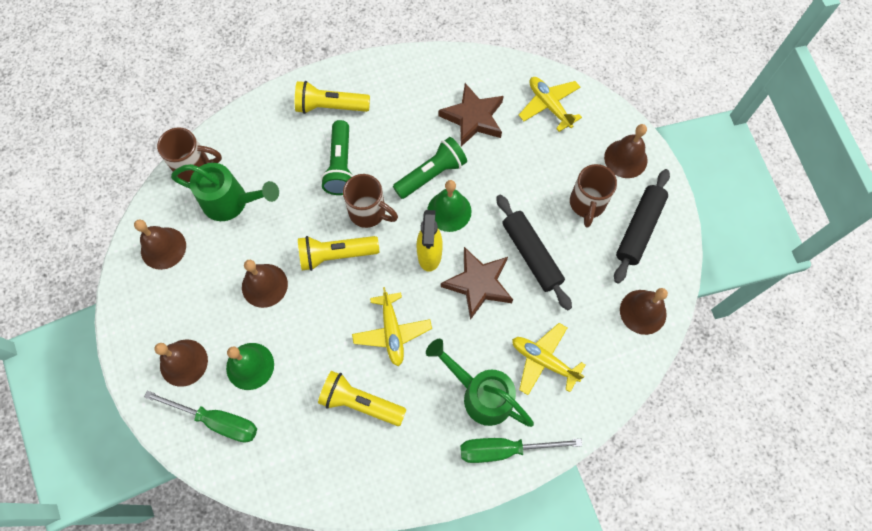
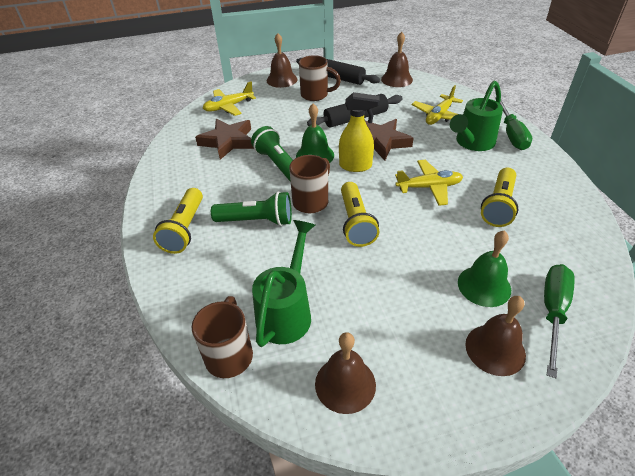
camera: 85 degrees left, 25 degrees down
brown bell [242,260,288,308] -> none

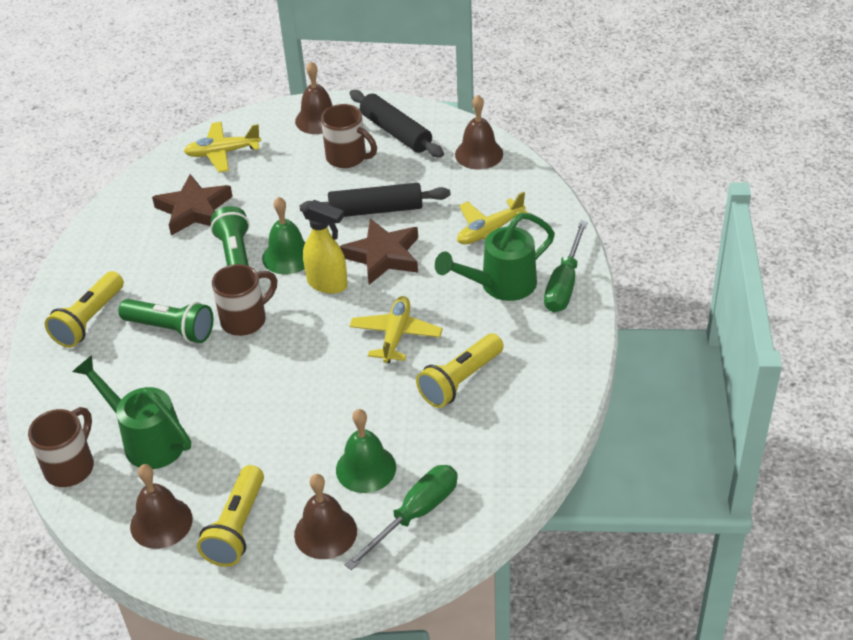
camera: 20 degrees right, 0 degrees up
green watering can [252,220,315,347] -> green watering can turned 90 degrees counterclockwise [72,355,191,469]
yellow flashlight [341,182,379,247] -> yellow flashlight moved to [197,465,264,567]
yellow plane [395,160,463,206] -> yellow plane turned 90 degrees counterclockwise [350,296,443,363]

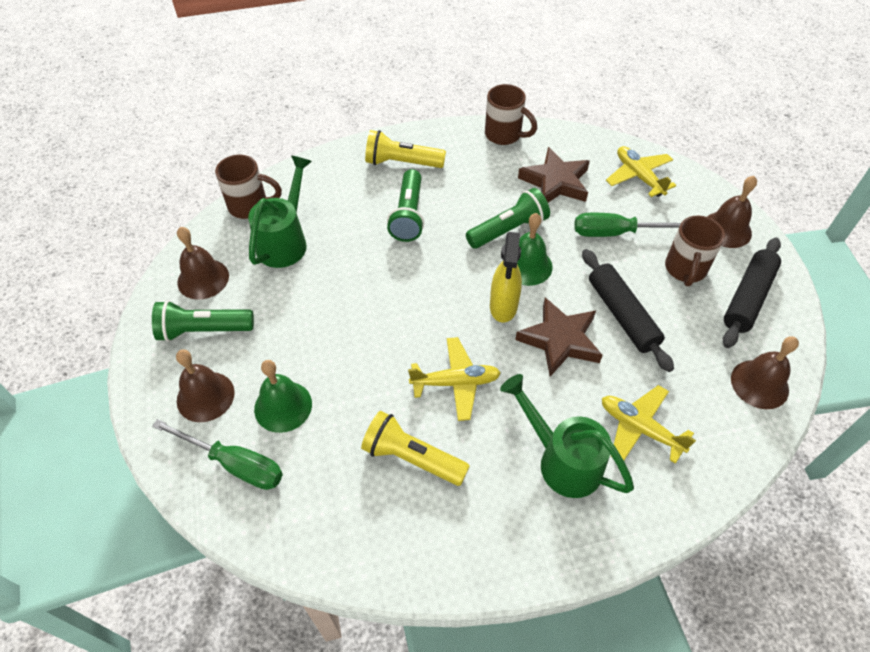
camera: 70 degrees right, 10 degrees up
yellow flashlight [197,465,264,567] -> green flashlight [152,300,254,342]
brown mug [212,264,277,336] -> brown mug moved to [485,84,537,145]
green screwdriver [544,220,588,312] -> green screwdriver moved to [574,213,681,237]

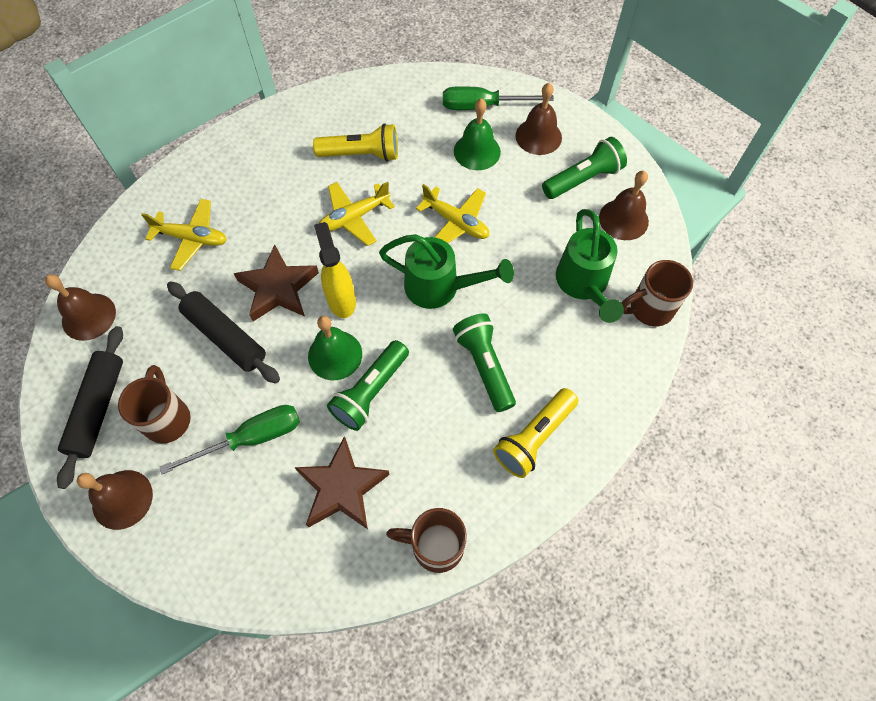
camera: 155 degrees right, 10 degrees up
yellow flashlight [365,130,446,168] -> yellow flashlight turned 150 degrees clockwise [493,388,578,478]
green watering can [500,374,634,498] -> green watering can moved to [379,234,514,309]
yellow plane [606,146,676,197] -> yellow plane moved to [416,184,489,243]

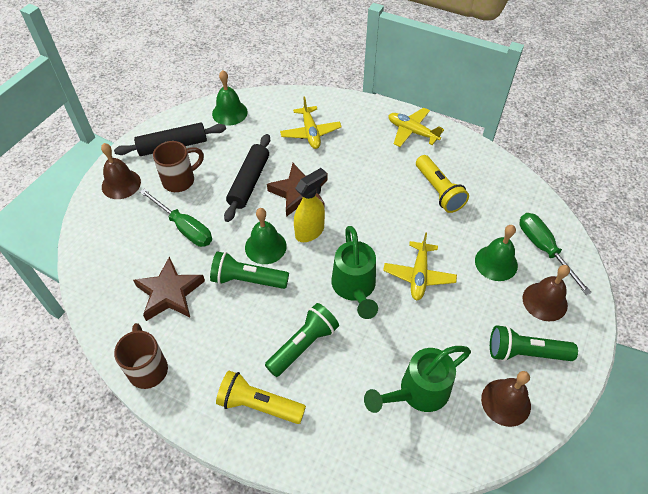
camera: 65 degrees right, 10 degrees down
brown bell [45,274,116,341] -> green bell [212,70,248,126]
yellow plane [319,182,395,246] -> yellow plane moved to [388,107,444,147]
green flashlight [542,137,627,199] -> green flashlight turned 150 degrees clockwise [490,325,578,361]
brown mug [621,260,693,327] -> none

